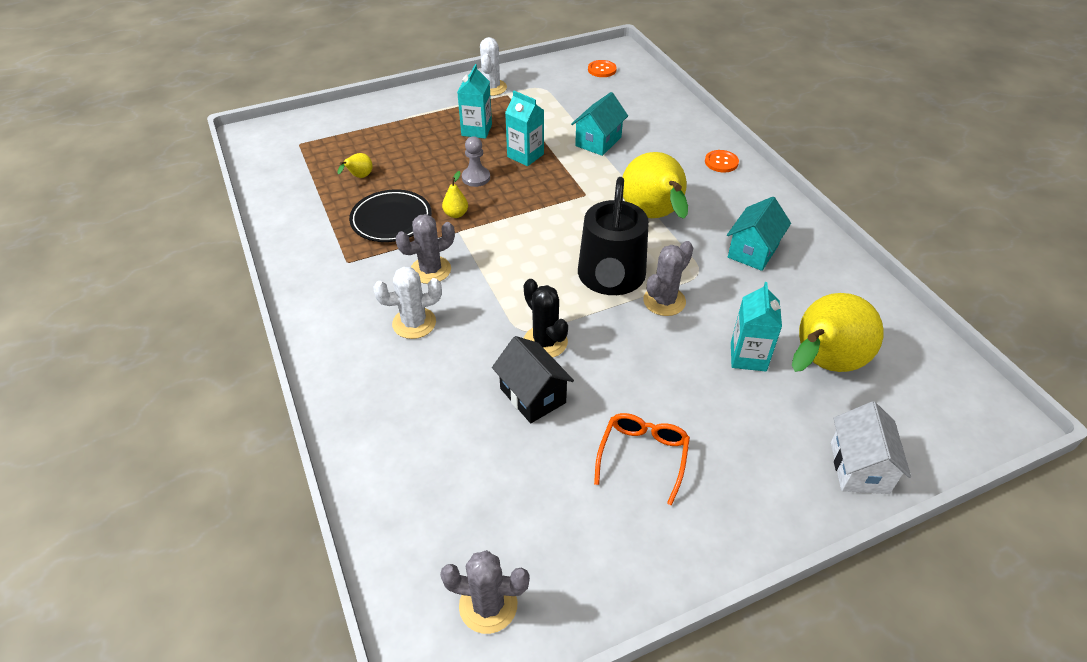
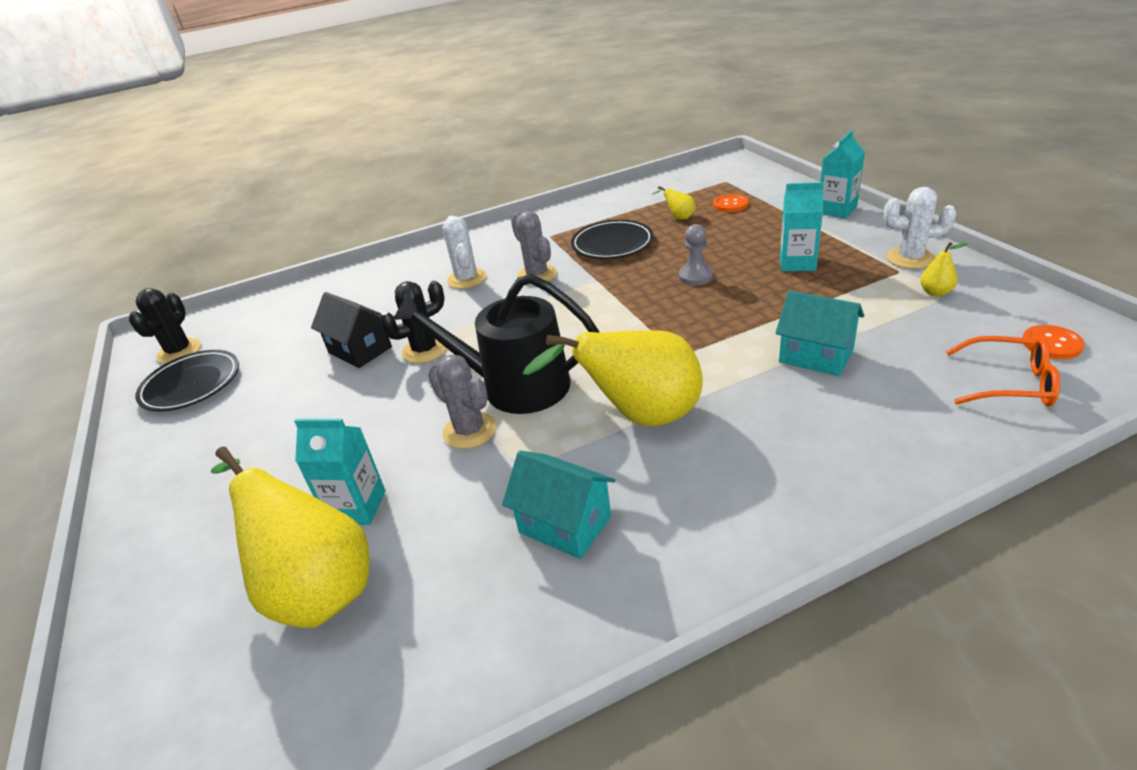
camera: 95 degrees right, 10 degrees down
grey cactus [440,550,530,634] -> black cactus [129,288,201,364]
yellow pear [442,171,468,218] -> yellow pear moved to [920,242,967,296]
black house [492,336,574,423] -> black house turned 75 degrees clockwise [311,292,392,368]
turquoise carton [505,91,544,166] -> turquoise carton moved to [820,130,865,218]
orange glasses [594,413,690,505] -> orange glasses moved to [946,336,1060,406]
orange button [705,150,739,173] -> orange button moved to [713,194,749,212]
white house [831,401,911,494] -> none
none -> black plate [135,350,239,412]

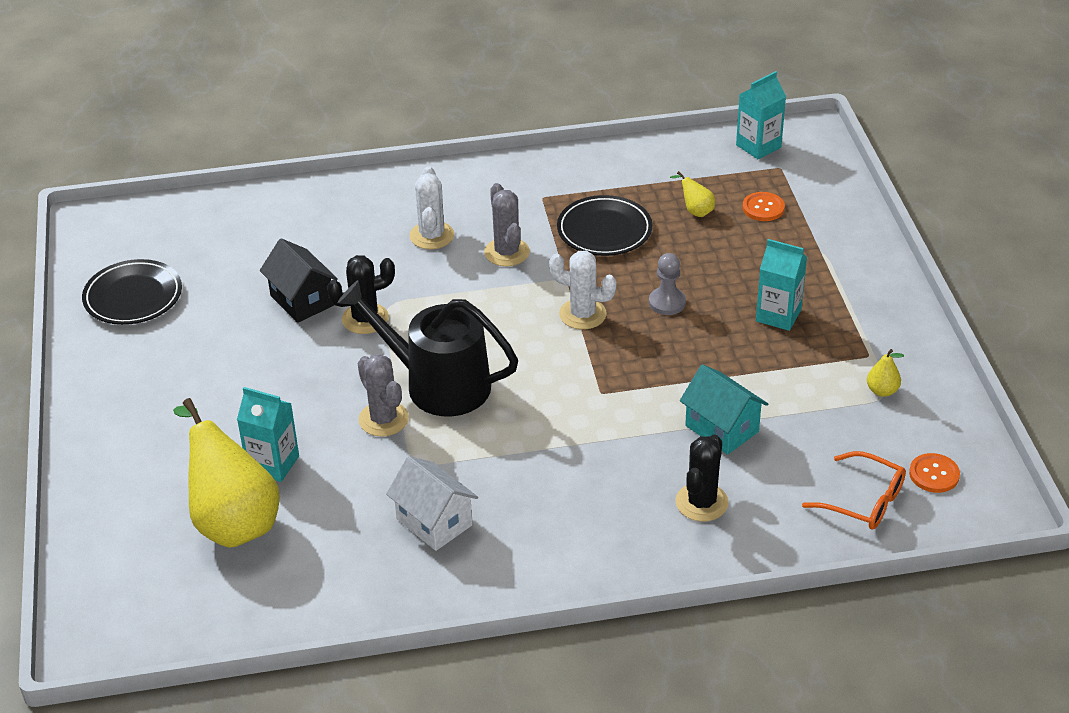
camera: 10 degrees right, 5 degrees up
black cactus [129,288,201,364] -> black cactus moved to [675,435,729,521]
turquoise house [502,450,616,559] -> white house [386,456,478,551]
yellow pear [523,330,702,426] -> none
turquoise carton [820,130,865,218] -> turquoise carton moved to [736,71,786,159]
white cactus [884,187,956,269] -> white cactus moved to [549,251,617,330]

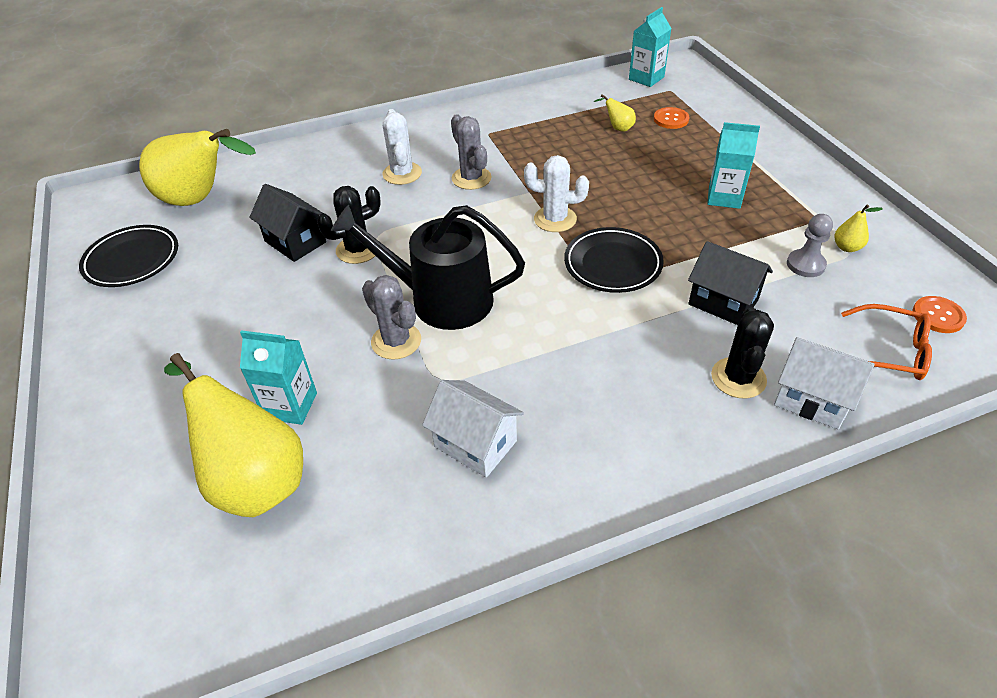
camera: 10 degrees left, 5 degrees up
black plate [557,195,653,256] -> black plate moved to [564,227,664,293]
grey pawn [649,253,686,315] -> grey pawn moved to [787,214,833,277]
turquoise house [680,364,768,455] -> black house [688,241,773,325]
none -> yellow pear [139,129,256,206]
none -> white house [774,337,875,429]

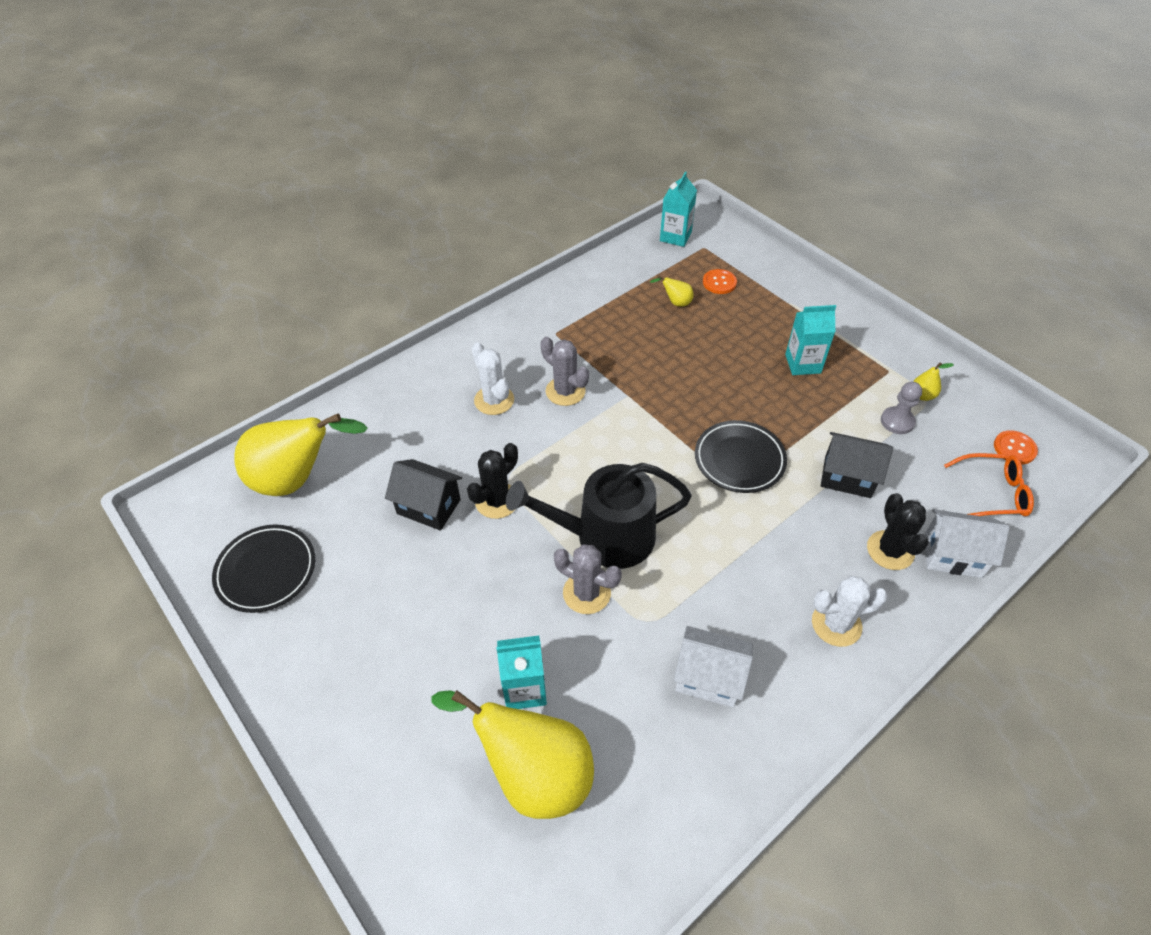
camera: 20 degrees left, 5 degrees up
white cactus [524,155,589,232] -> white cactus moved to [812,576,888,647]

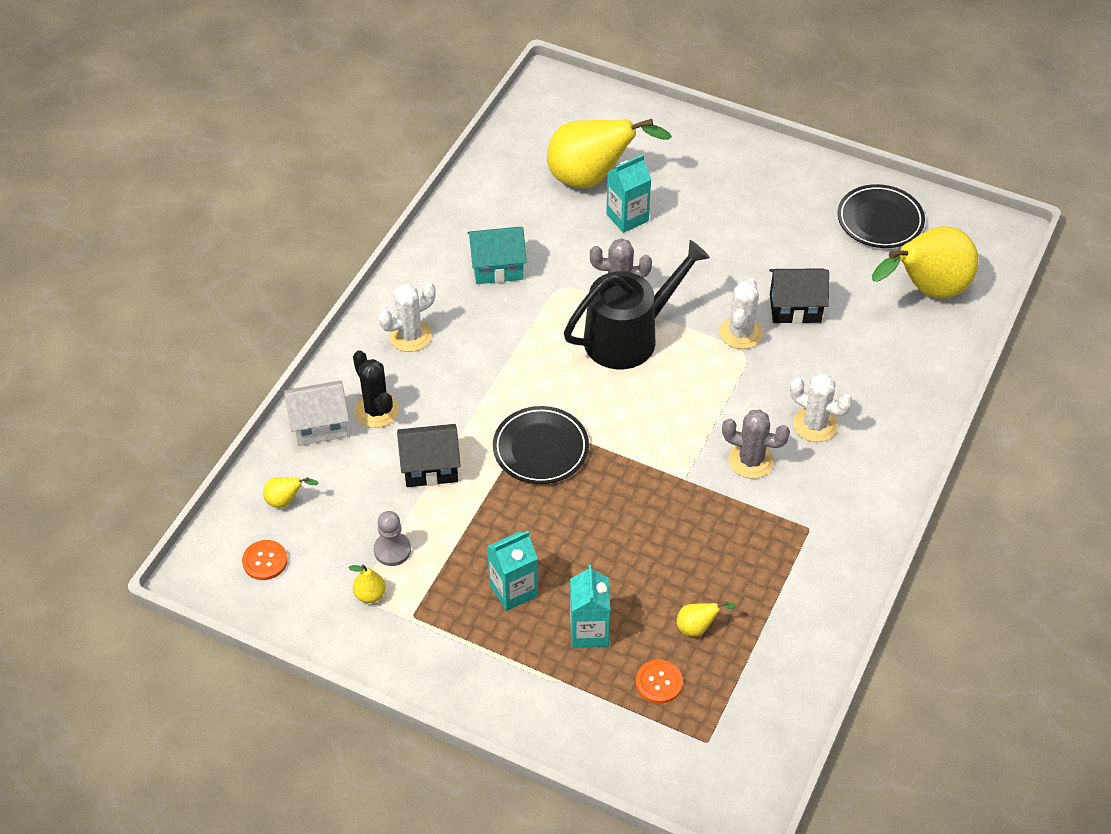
camera: 155 degrees right, 0 degrees up
black cactus [467,443,518,519] -> white cactus [720,278,763,349]
turquoise carton [660,172,697,247] -> turquoise carton moved to [570,565,611,648]
white house [674,626,753,707] -> turquoise house [468,227,527,284]
orange glasses [944,453,1034,516] -> yellow pear [263,477,318,508]

